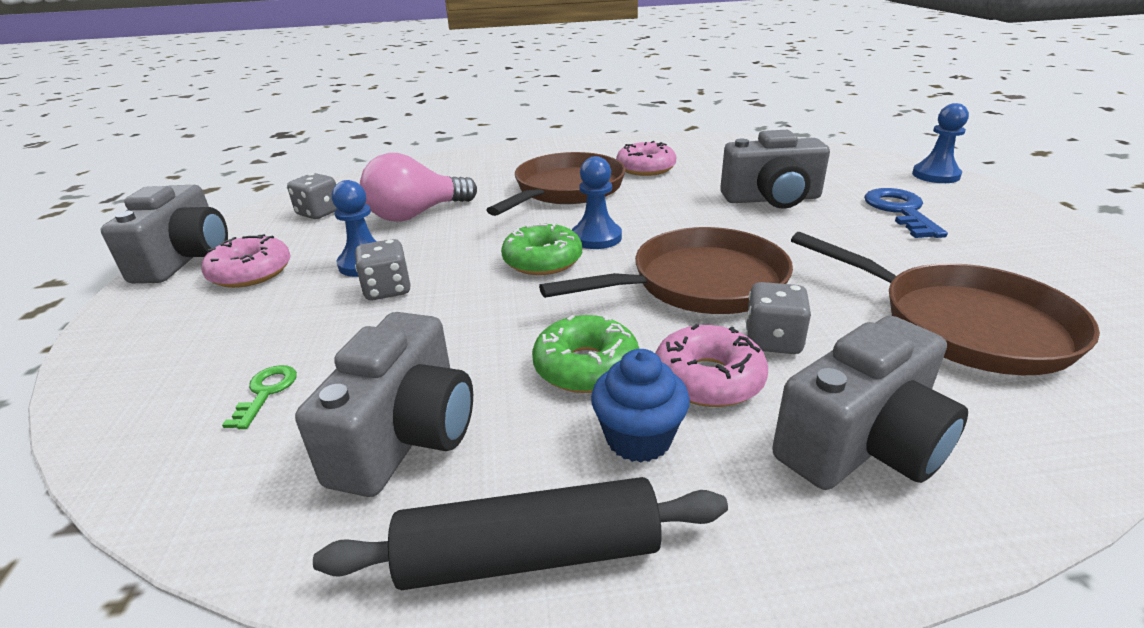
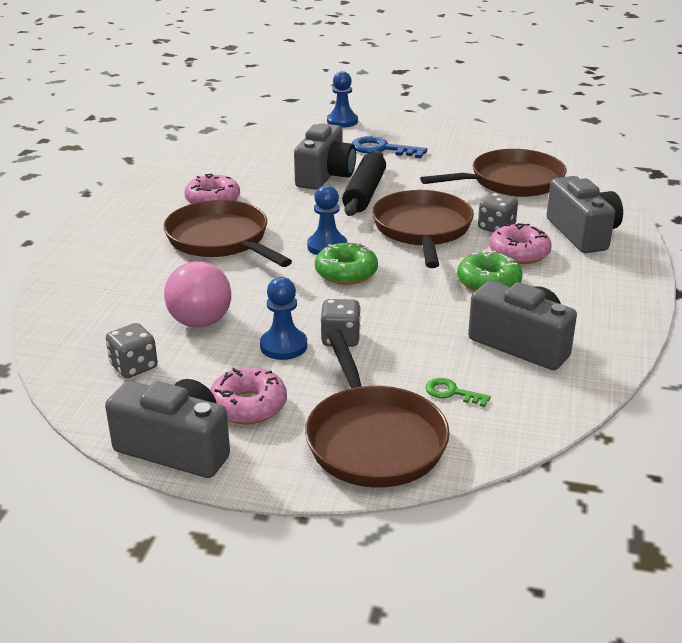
camera: 70 degrees left, 0 degrees up
black rolling pin [313,477,728,590] -> black rolling pin moved to [342,151,386,216]
blue cupcake [591,349,690,463] -> none
none -> brown pan [305,329,450,488]

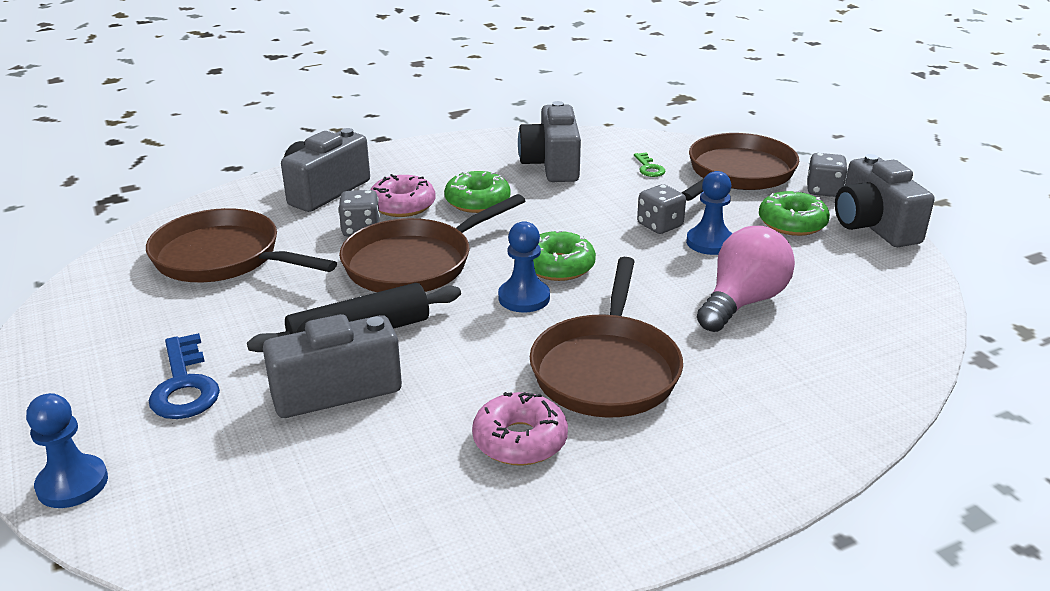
camera: 130 degrees left, 0 degrees up
grey dice [106,323,158,378] -> grey dice moved to [807,153,848,197]
pink donut [210,367,287,424] -> green donut [759,190,830,236]

